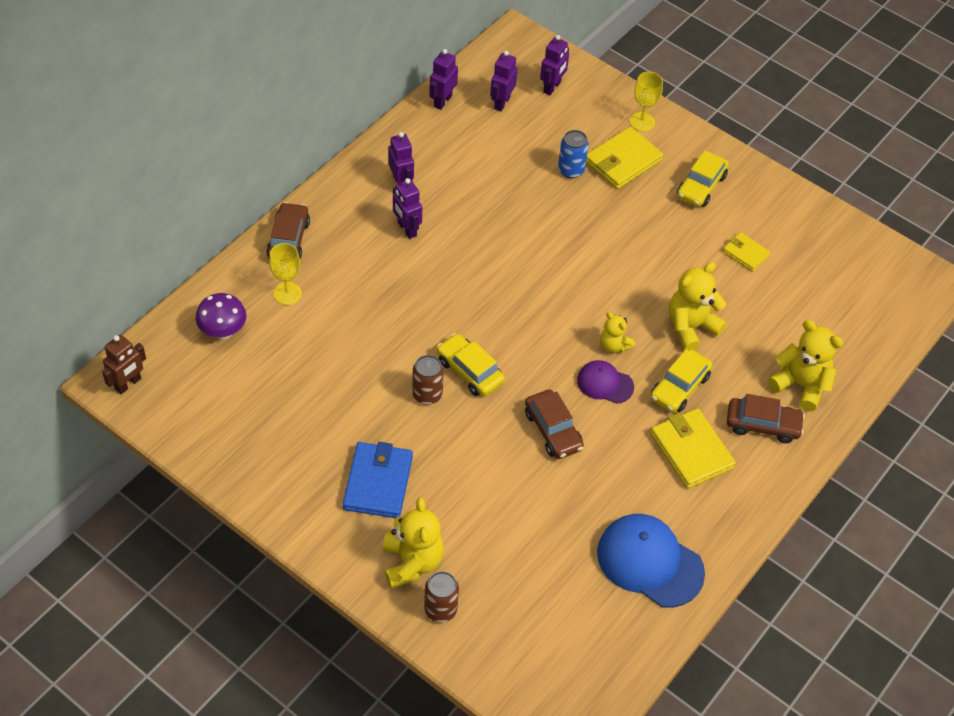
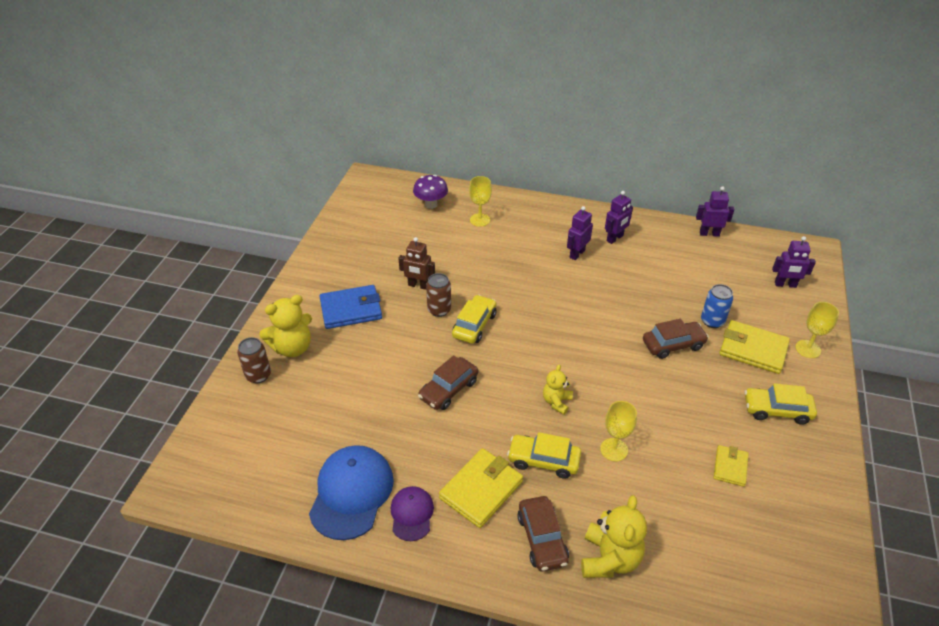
camera: 70 degrees right, 10 degrees down
brown robot [102,334,146,394] -> brown robot moved to [398,237,435,290]
brown car [266,202,310,259] -> brown car moved to [643,319,709,359]
purple robot [490,51,518,111] -> none
purple cap [577,360,634,404] -> purple cap moved to [391,486,434,541]
yellow teddy bear [669,262,727,350] -> yellow goblet [600,401,637,461]

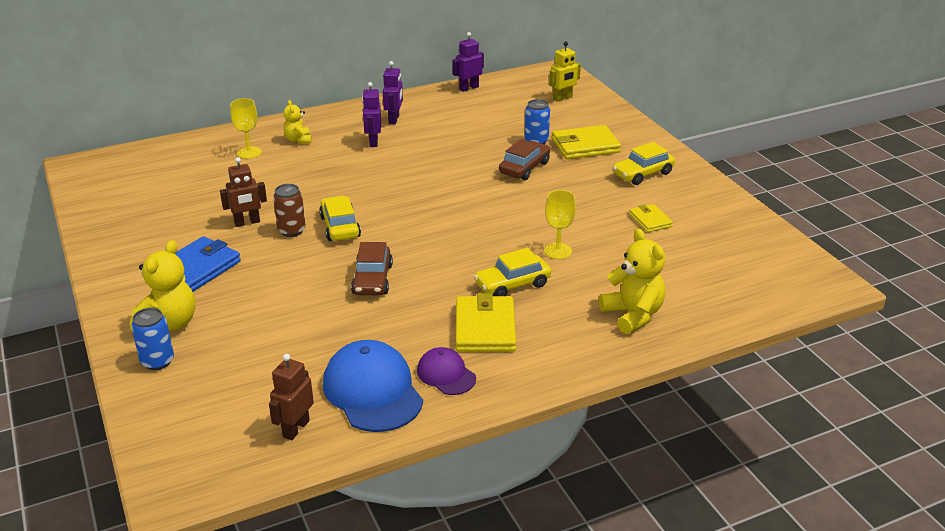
camera: 40 degrees left, 10 degrees down
brown can [237,337,271,383] -> blue can [131,308,174,370]
purple mushroom [413,175,448,209] -> none
brown car [518,496,569,571] -> none
yellow teddy bear [543,365,573,415] -> yellow teddy bear moved to [283,100,312,144]
purple robot [772,236,816,288] -> yellow robot [549,41,581,102]
yellow goblet [795,302,839,358] -> none
none -> brown robot [269,354,314,440]

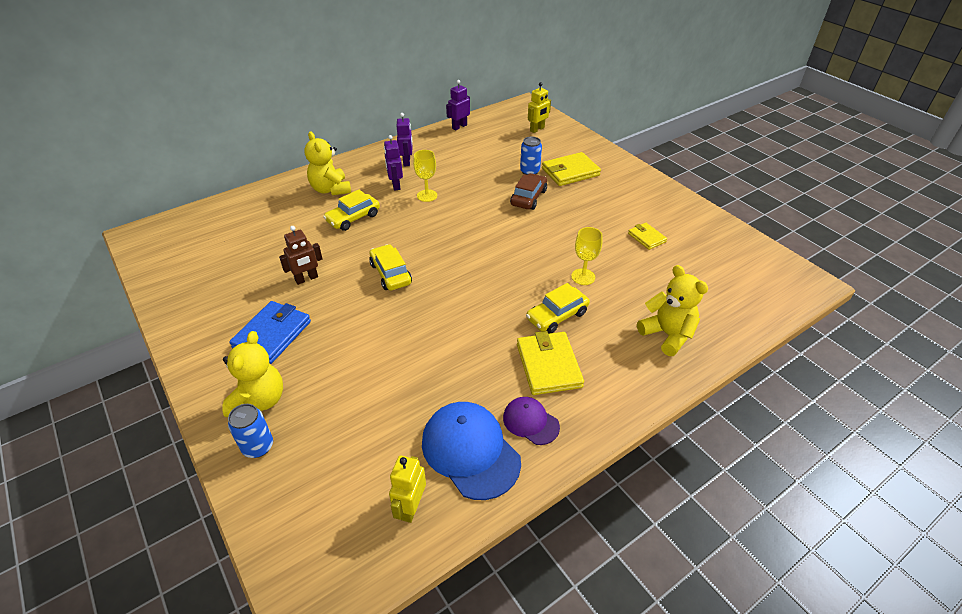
camera: 10 degrees left, 10 degrees up
yellow goblet [230,98,261,159] -> yellow goblet moved to [413,150,437,202]
brown robot [269,354,314,440] -> yellow robot [389,455,426,523]
brown can [273,184,306,237] -> none
yellow teddy bear [283,100,312,144] -> yellow teddy bear [304,131,351,195], size x1.69
brown car [351,242,393,295] -> none
yellow car [612,142,675,185] -> yellow car moved to [323,190,380,231]

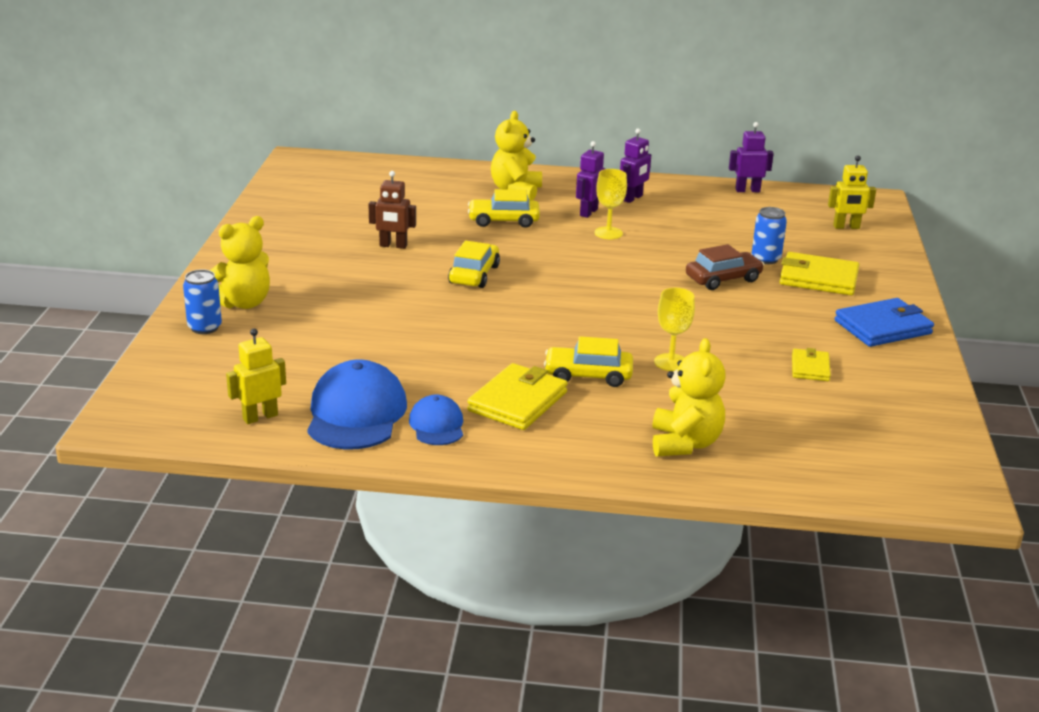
camera: 40 degrees right, 15 degrees down
blue wallet [229,301,311,364] -> blue wallet moved to [835,298,934,347]
purple cap [503,397,560,445] -> blue cap [409,395,463,445]

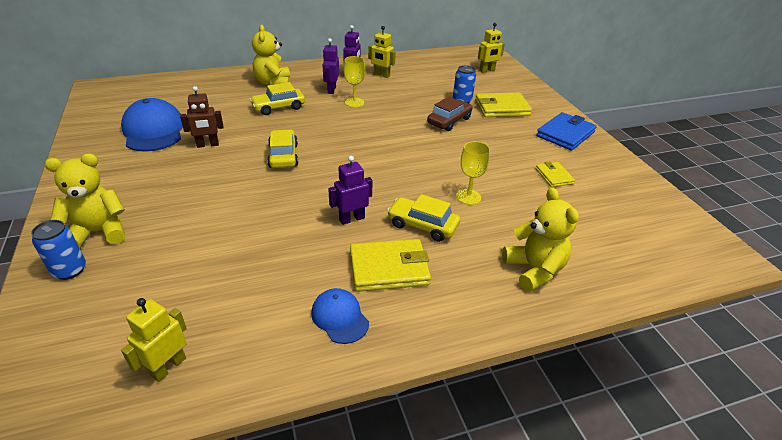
camera: 25 degrees left, 10 degrees up
yellow teddy bear [210,216,270,309] -> yellow teddy bear turned 135 degrees counterclockwise [44,154,125,248]
blue cap [307,359,407,449] -> blue cap moved to [121,98,183,152]
yellow wallet [467,363,568,430] -> yellow wallet turned 75 degrees clockwise [350,239,431,292]
yellow car [544,336,633,387] -> yellow car turned 45 degrees clockwise [387,194,460,242]
purple robot [729,122,774,192] -> purple robot moved to [328,156,372,225]
none -> yellow robot [368,26,396,78]

